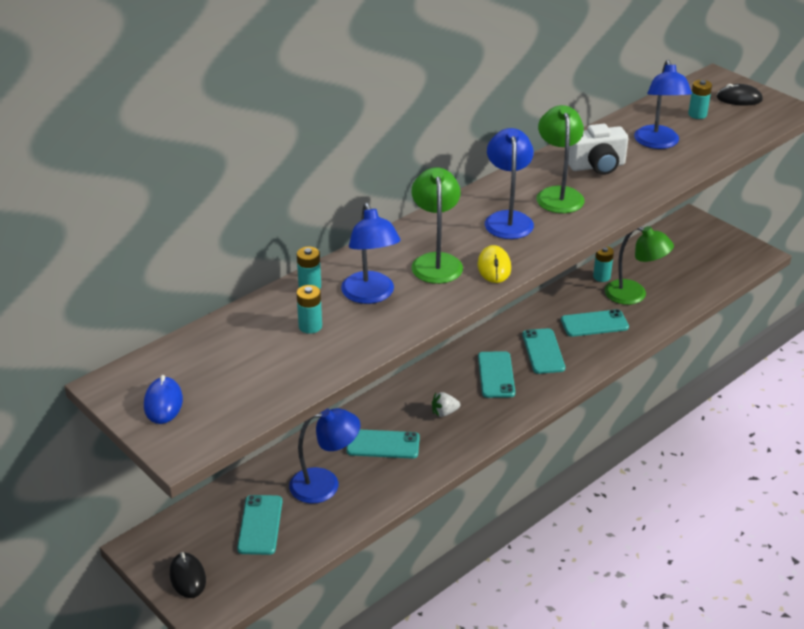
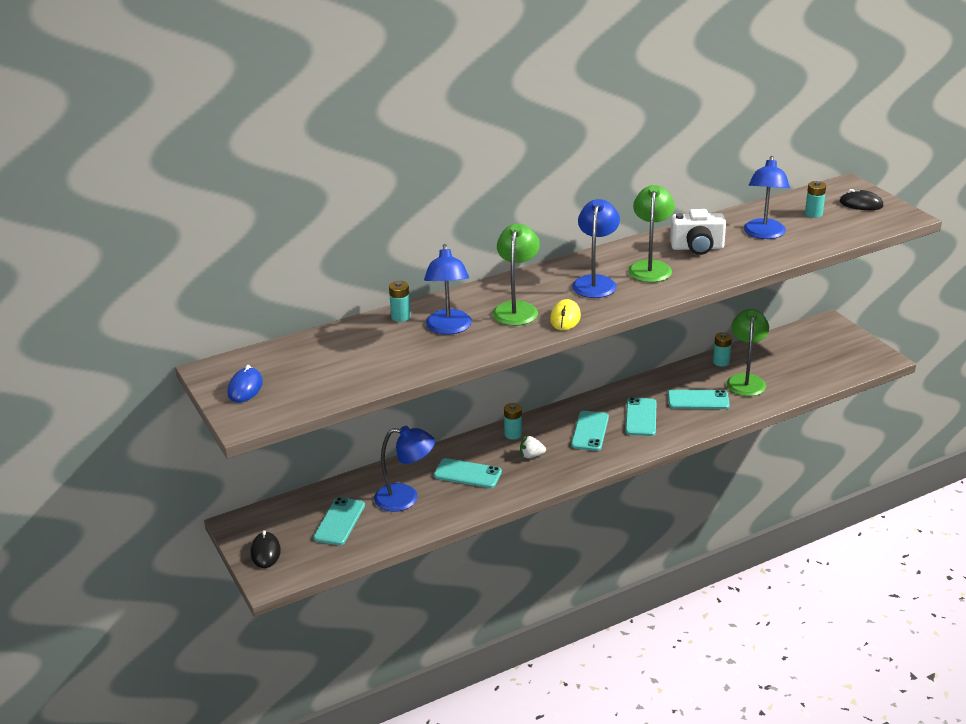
camera: 15 degrees right, 5 degrees down
turquoise battery [297,285,322,334] -> turquoise battery moved to [504,403,522,440]
green lamp [604,226,674,305] -> green lamp turned 120 degrees counterclockwise [726,309,769,396]

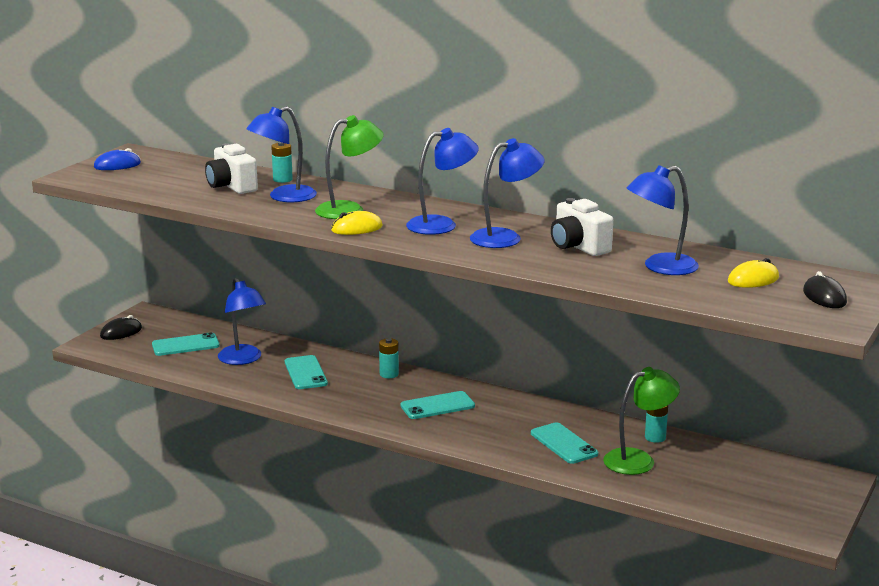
camera: 55 degrees right, 10 degrees down
white strawberry [520,436,546,458] -> none
turquoise phone [625,397,656,436] -> none
green lamp [628,185,675,282] -> blue lamp [470,138,545,248]
turquoise battery [805,181,826,218] -> yellow mouse [728,258,779,288]
none -> white camera [205,143,258,194]

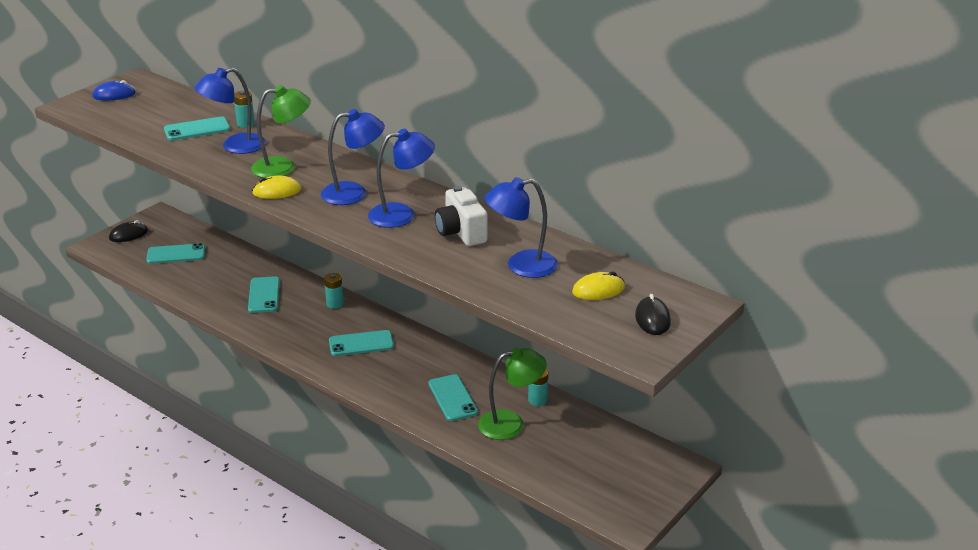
camera: 10 degrees right, 10 degrees up
white camera [205,143,258,194] -> turquoise phone [164,116,230,141]
blue lamp [218,278,266,365] -> none

